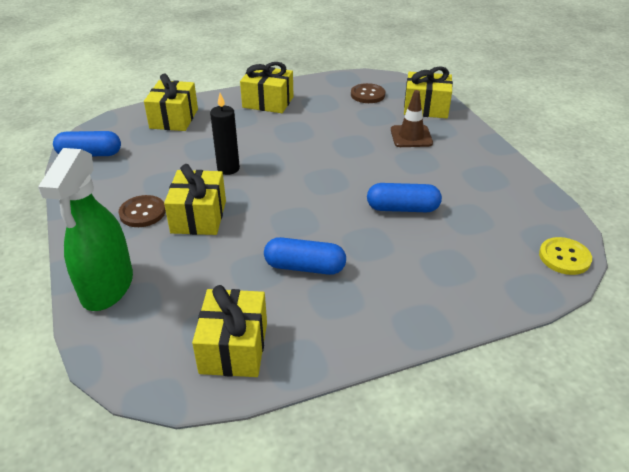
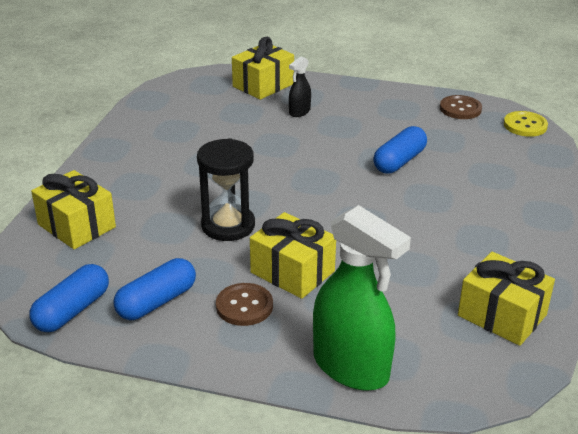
camera: 55 degrees left, 5 degrees down
black candle [210,93,240,175] -> black hourglass [197,138,255,241]
yellow gift [240,62,294,113] -> none
blue capsule [264,237,346,275] -> blue capsule moved to [113,258,196,320]
brown button [351,83,385,103] -> brown button moved to [440,95,482,119]
brown traffic cone [391,90,433,147] -> black spray bottle [289,56,311,117]

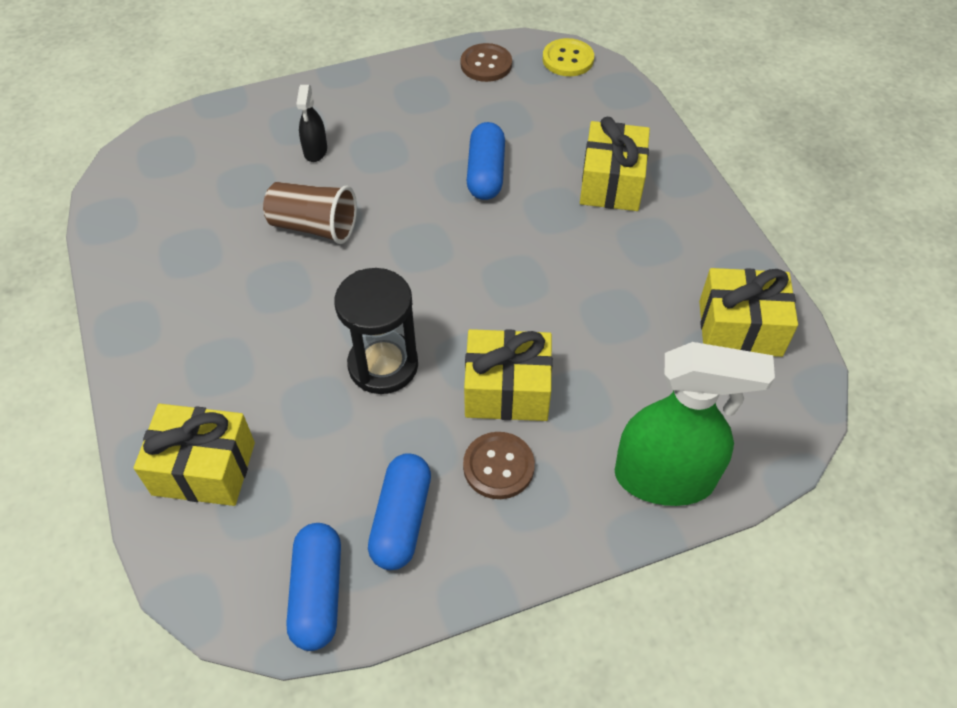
camera: 35 degrees left, 20 degrees up
yellow gift [232,37,294,100] -> yellow gift moved to [580,117,650,211]
none -> brown cup [263,182,357,244]

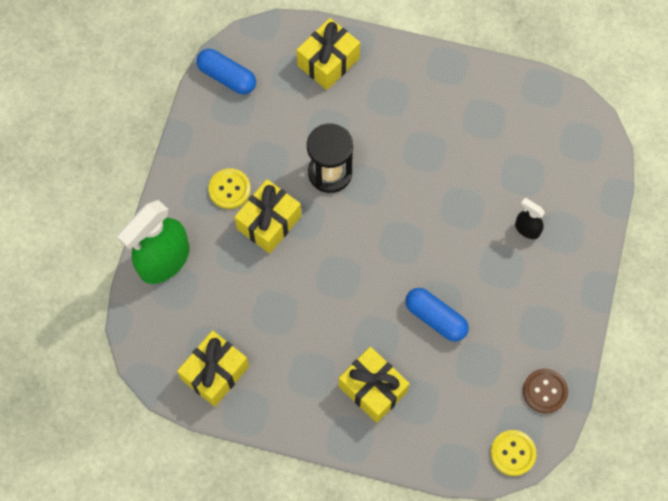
camera: 125 degrees right, 15 degrees up
brown cup [263,182,357,244] -> none
blue capsule [368,453,431,570] -> none
brown button [463,432,535,499] -> yellow button [208,168,251,209]

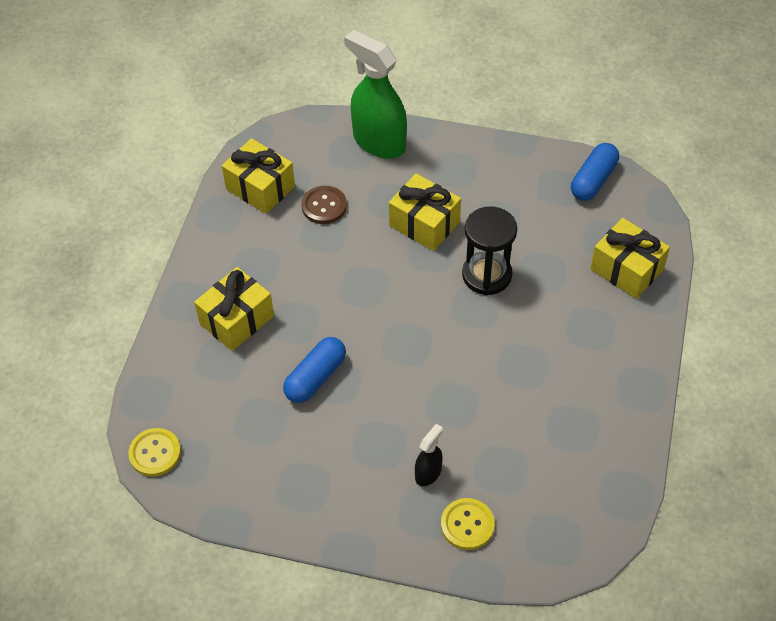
camera: 90 degrees right, 15 degrees down
yellow button [208,168,251,209] -> yellow button moved to [441,498,495,550]
brown button [523,369,568,413] -> brown button moved to [301,186,347,224]

